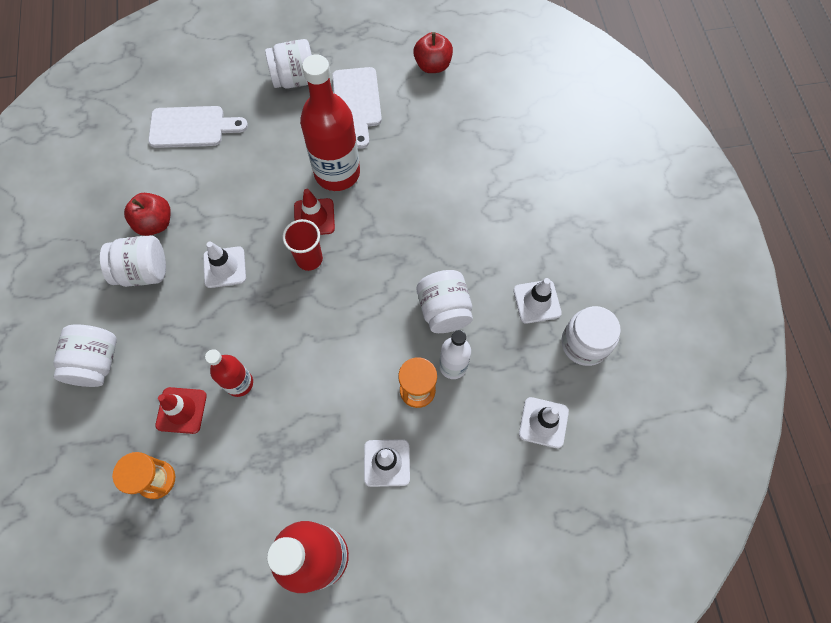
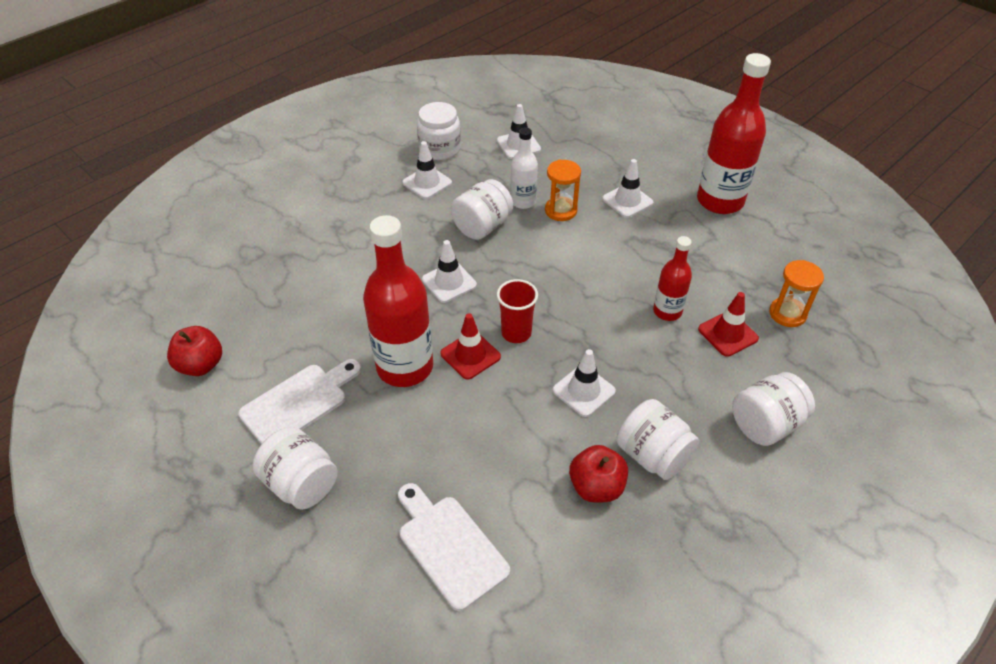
camera: 125 degrees left, 20 degrees down
none -> white traffic cone [422,240,477,303]

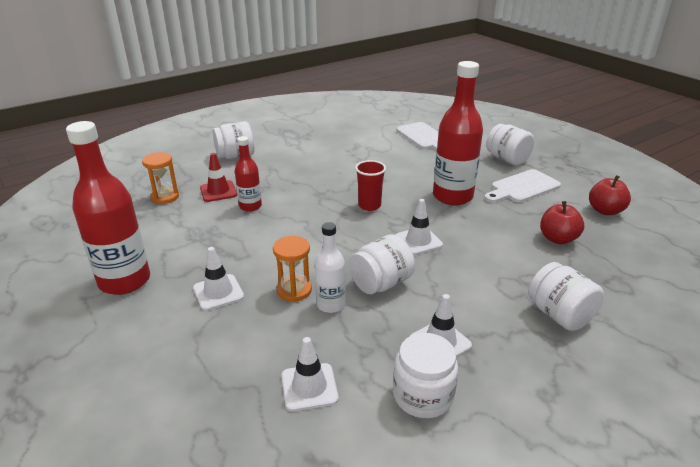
camera: 170 degrees left, 15 degrees down
red traffic cone [440,313,501,380] -> none
white traffic cone [553,349,616,417] -> none
red apple [569,445,628,502] -> red apple moved to [540,201,584,244]
white jar [617,399,699,480] -> white jar moved to [528,262,604,331]

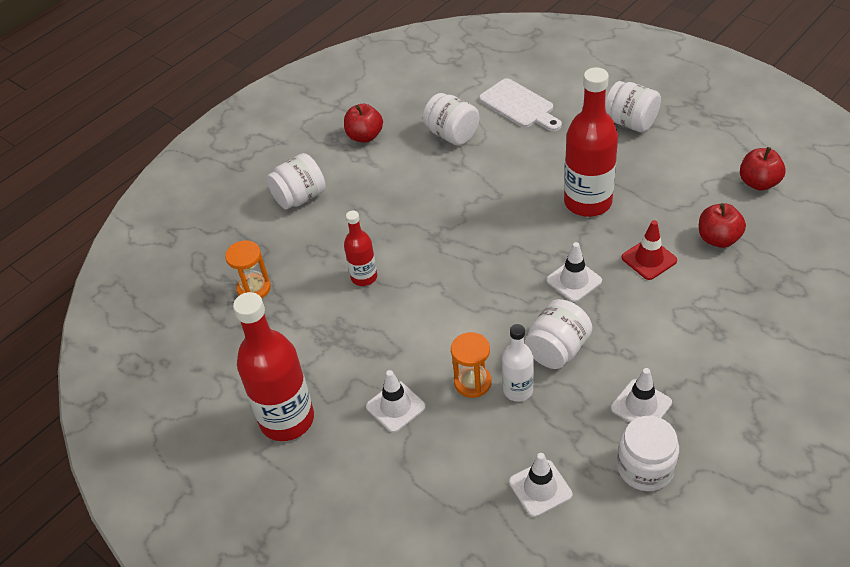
camera: 10 degrees left, 15 degrees up
red traffic cone [200,153,237,202] -> red traffic cone moved to [622,220,677,280]
red cup [355,160,386,211] -> none
white cutting board [484,169,561,203] -> none
white jar [528,262,604,331] -> white jar moved to [423,93,479,146]
none -> red apple [344,104,383,143]

